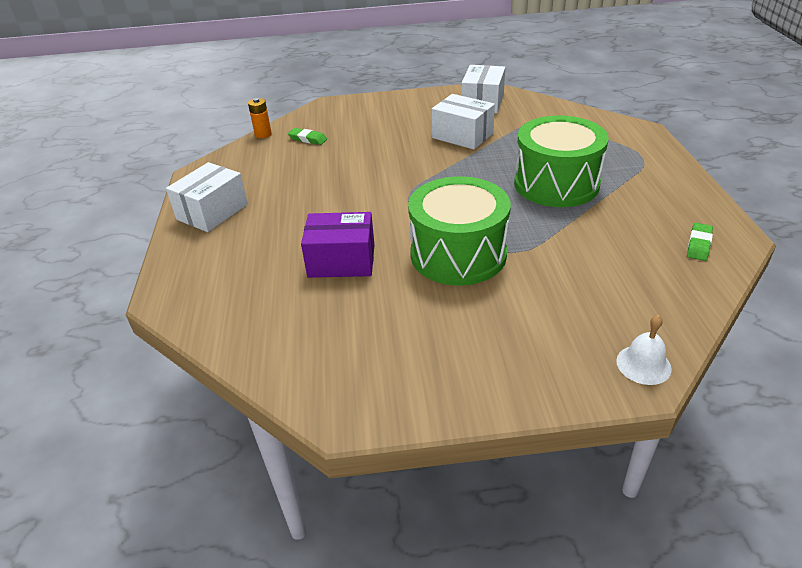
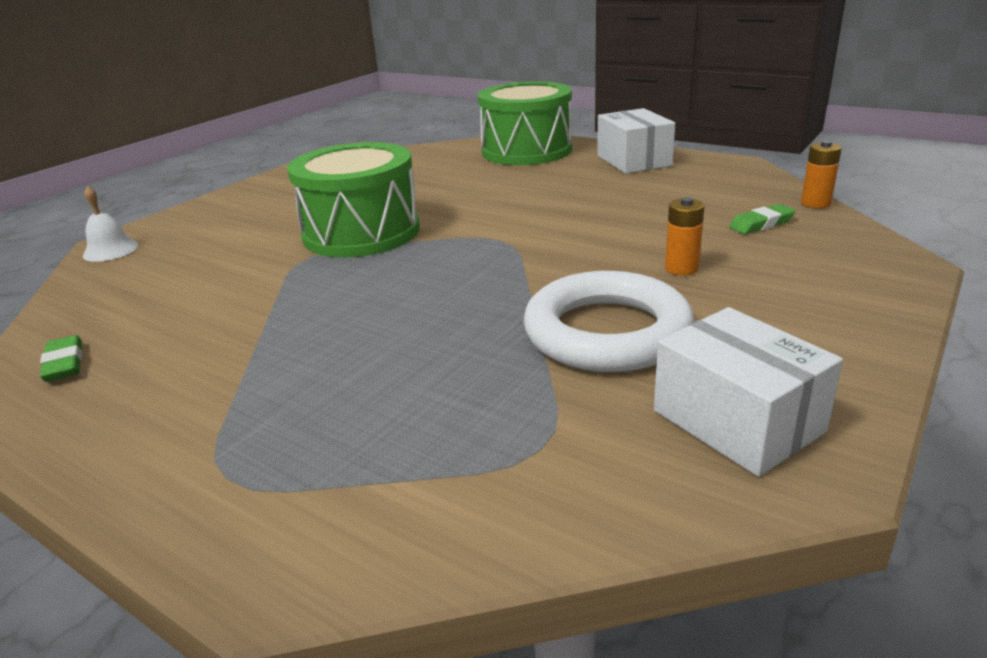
camera: 130 degrees right, 10 degrees down
purple box [301,212,374,278] -> none
white box [432,94,495,149] -> white ring [523,271,695,372]
green drum [514,116,609,207] -> green drum moved to [478,81,572,165]
none -> orange battery [665,197,705,276]

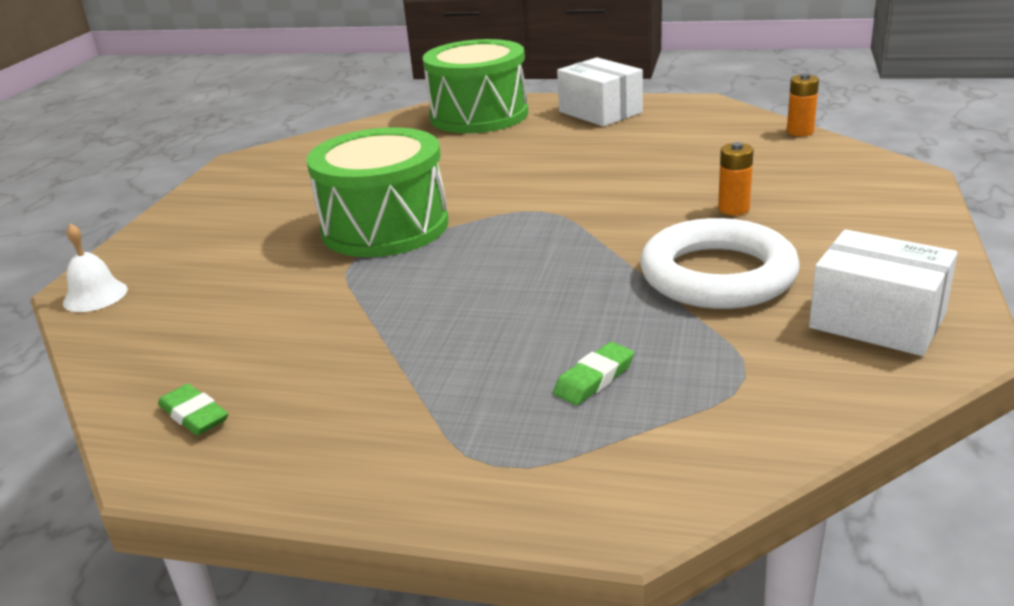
camera: 20 degrees left, 0 degrees up
green eraser [729,204,796,234] -> green eraser moved to [553,342,634,405]

